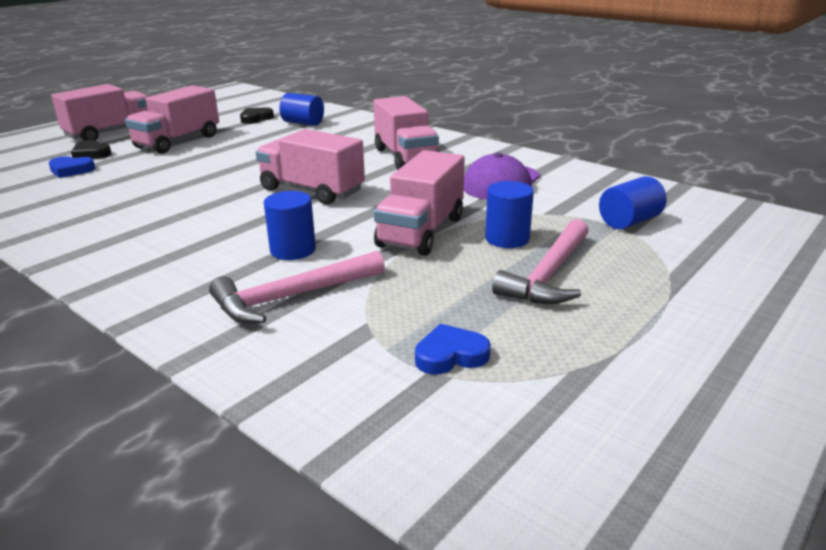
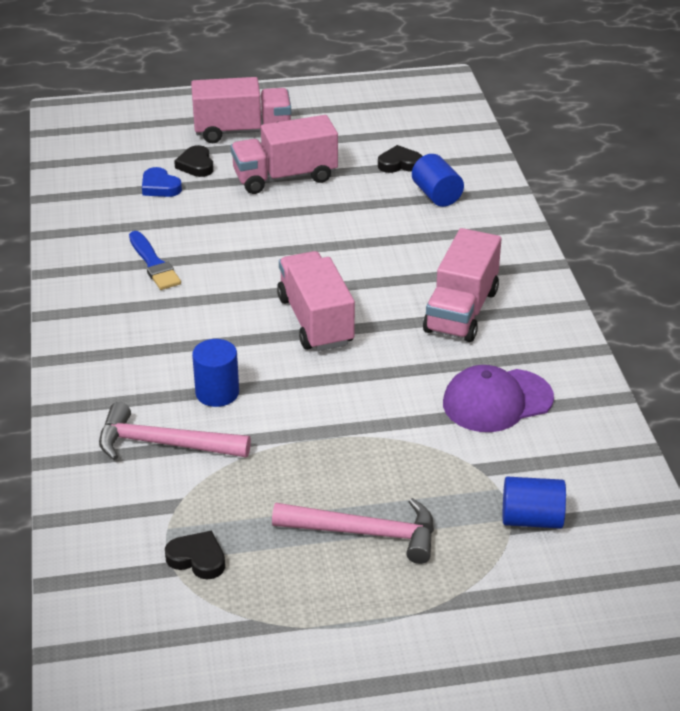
camera: 40 degrees right, 10 degrees up
pink truck [374,150,465,256] -> none
blue heart [415,324,491,375] -> black heart [165,530,225,580]
blue cylinder [485,181,534,248] -> none
pink hammer [492,219,589,304] -> pink hammer turned 150 degrees counterclockwise [272,498,434,564]
none -> blue brush [129,231,181,290]

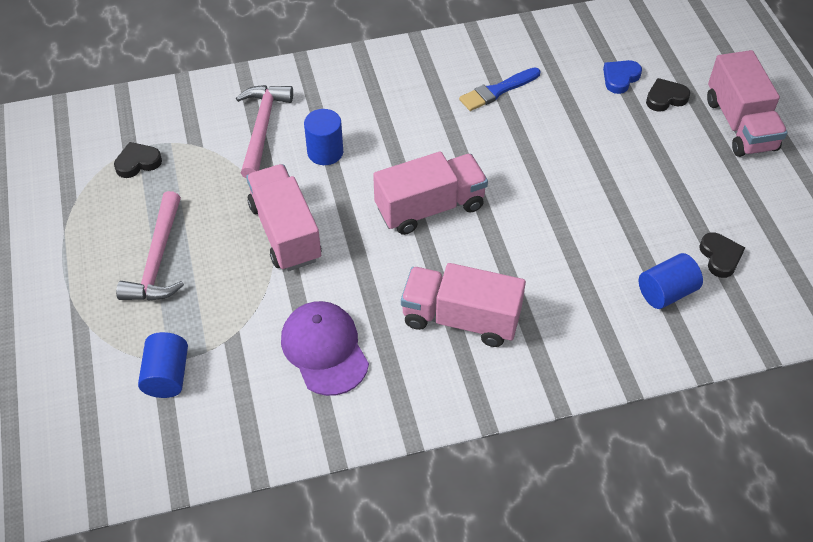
camera: 85 degrees right, 15 degrees up
black heart [165,530,225,580] -> black heart turned 135 degrees counterclockwise [114,142,162,178]
pink truck [231,115,338,194] -> pink truck moved to [246,164,321,271]

